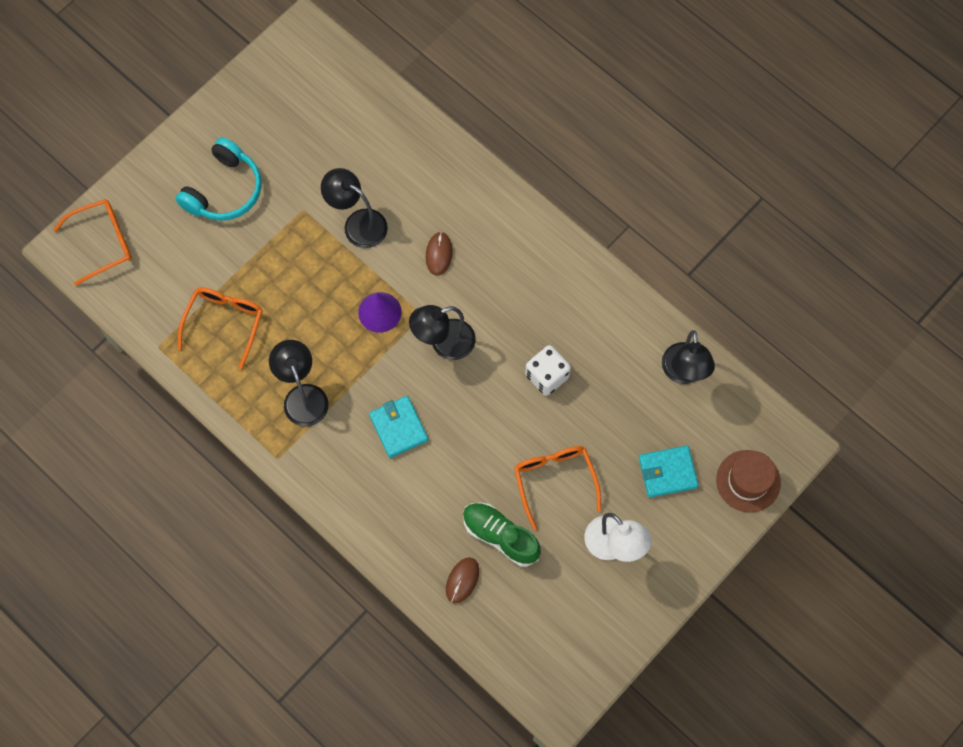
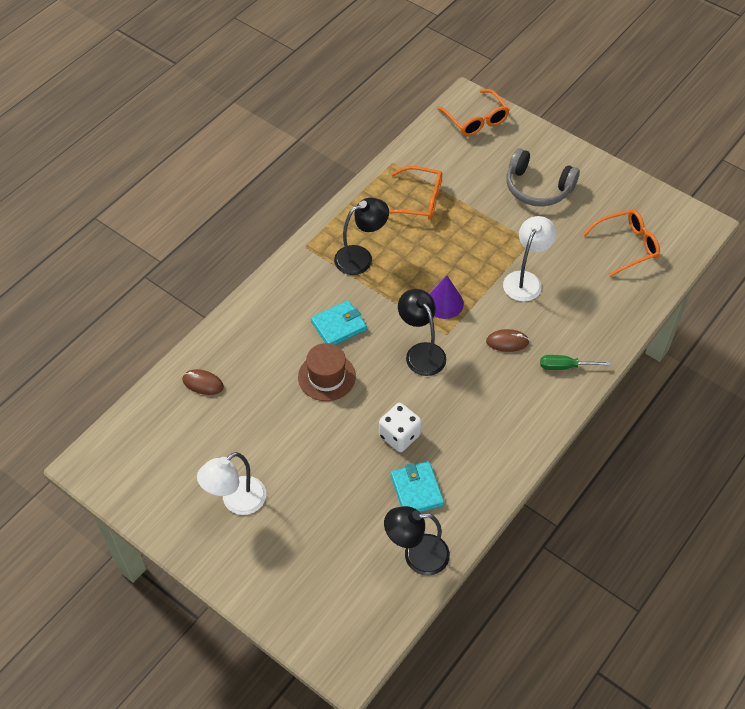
camera: 85 degrees right, 15 degrees down
turquoise headphones [176,137,262,221] -> grey headphones [507,148,580,206]
black lamp [321,168,388,248] -> white lamp [503,216,556,302]
green shoe [463,502,541,567] -> none
orange glasses [514,446,601,530] -> orange glasses moved to [583,210,660,277]
turquoise wallet [639,446,698,497] -> turquoise wallet moved to [390,461,444,512]
brown hat [716,450,781,513] -> brown hat moved to [298,343,356,401]
none -> green screwdriver [540,355,610,370]

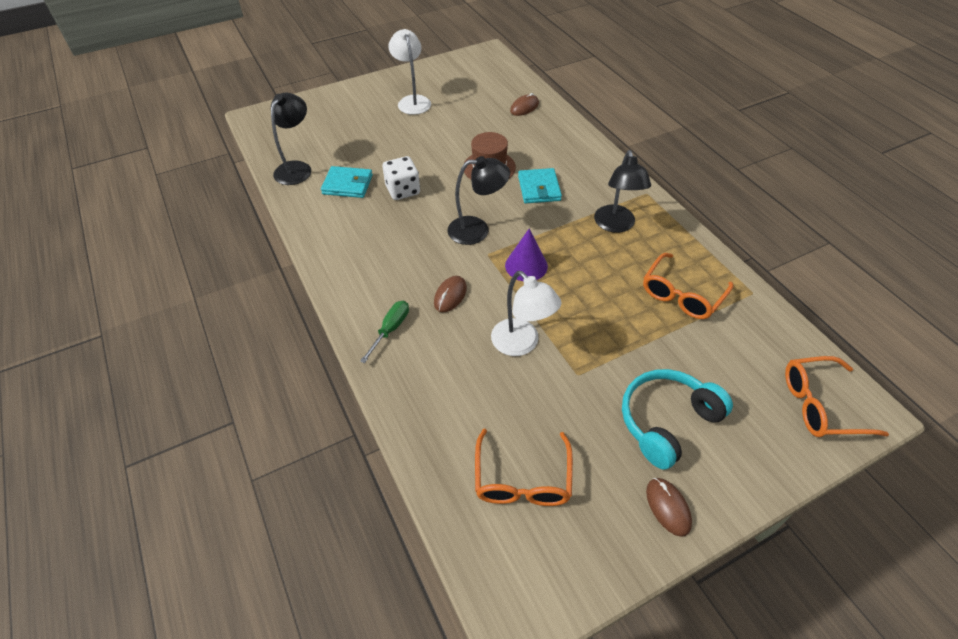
camera: 115 degrees right, 5 degrees down
grey headphones [507,148,580,206] -> turquoise headphones [622,369,733,470]
none -> brown mouse [646,478,692,537]

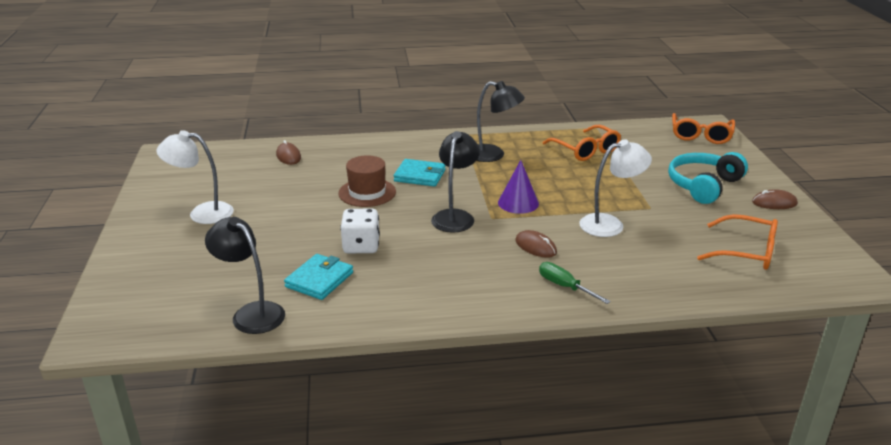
camera: 70 degrees left, 20 degrees down
turquoise headphones [622,369,733,470] -> turquoise headphones turned 60 degrees clockwise [668,152,748,204]

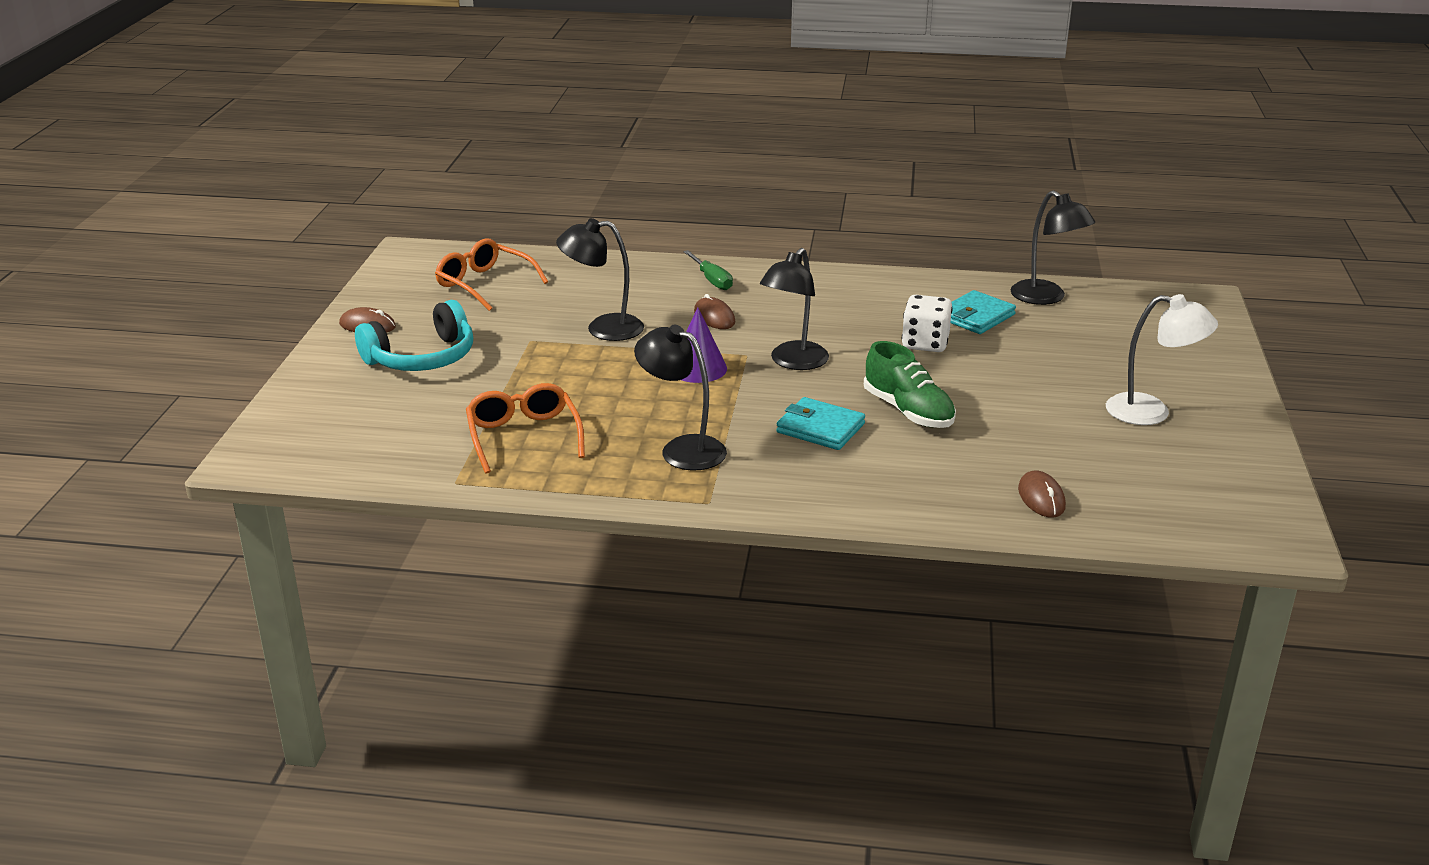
camera: 165 degrees left, 0 degrees up
brown hat [338,156,396,207] -> green shoe [864,341,956,428]
white lamp [579,139,652,237] -> black lamp [556,218,644,341]
orange glasses [672,113,735,144] -> none

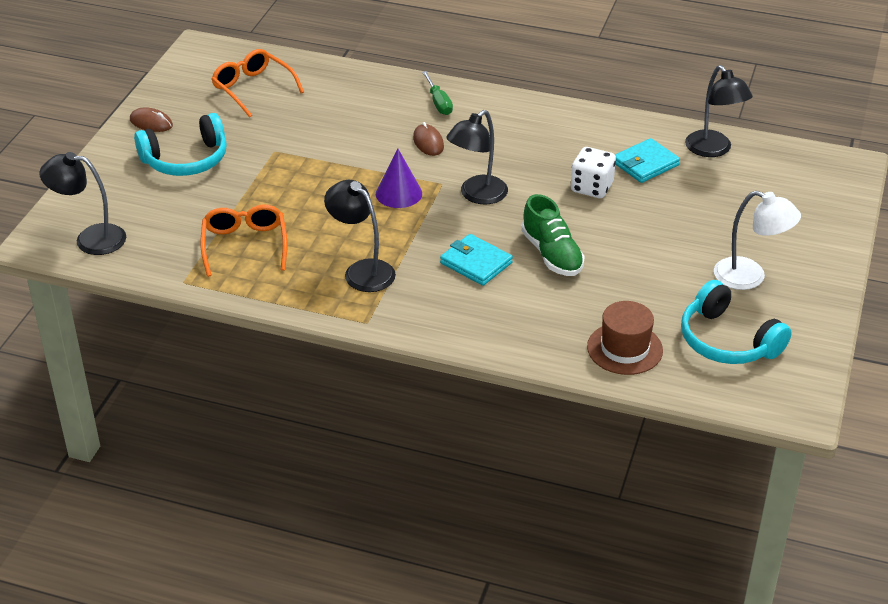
camera: 10 degrees right, 10 degrees up
black lamp [556,218,644,341] -> black lamp moved to [39,152,126,255]
brown mouse [1018,470,1066,518] -> brown hat [587,301,663,375]
none -> turquoise headphones [681,280,792,364]

